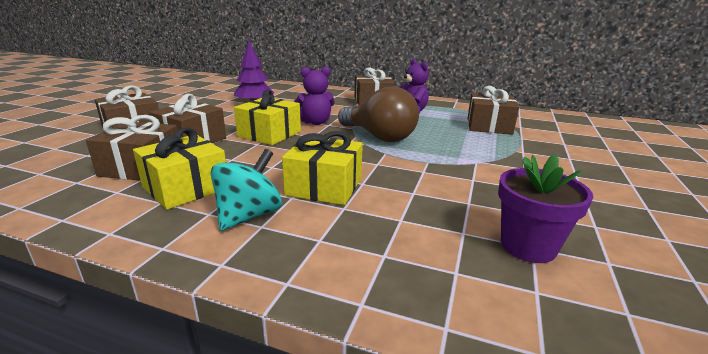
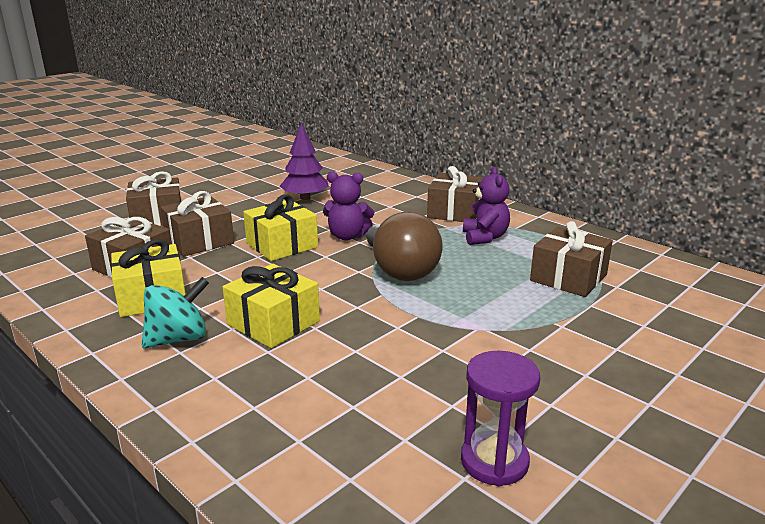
camera: 25 degrees right, 0 degrees up
purple flower pot [498,154,593,263] -> none
none -> purple hourglass [461,351,540,487]

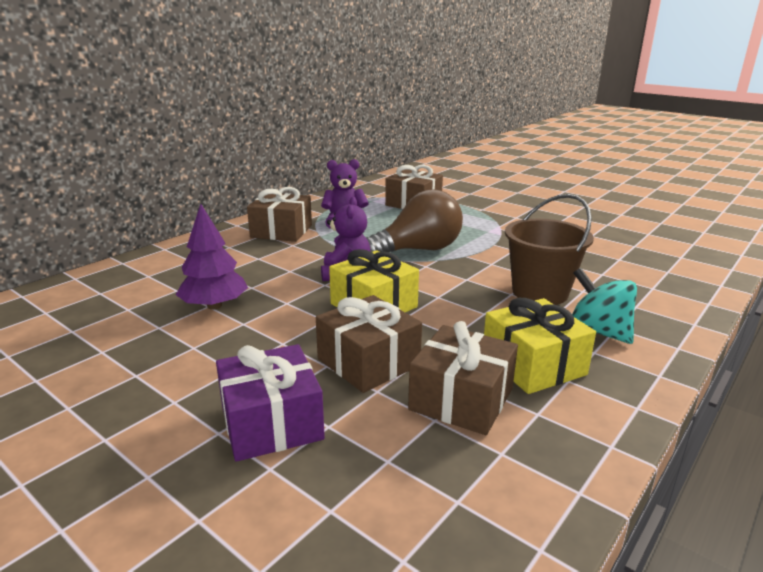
camera: 95 degrees left, 0 degrees up
brown gift [126,171,182,226] -> purple gift [216,344,325,462]
yellow gift [223,264,320,348] -> brown bucket [505,194,594,305]
purple hourglass [461,351,540,487] -> none

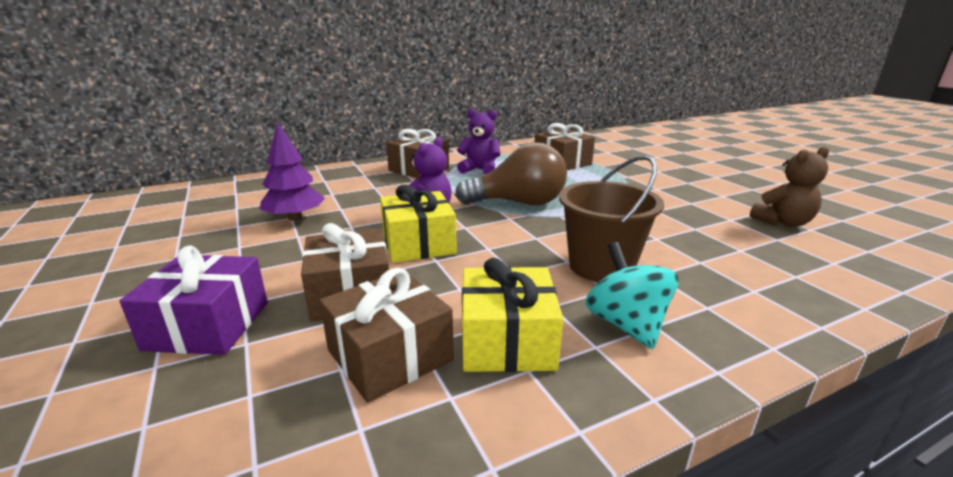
camera: 25 degrees right, 0 degrees up
none -> brown teddy bear [750,147,829,227]

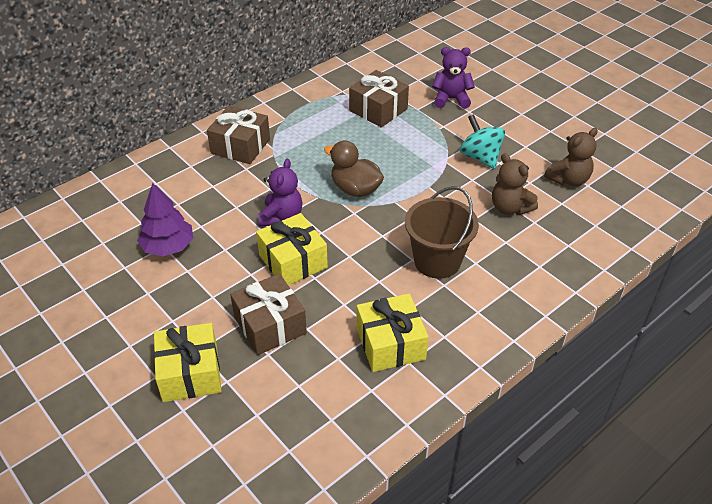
camera: 15 degrees left, 20 degrees up
purple gift [119,245,268,355] -> yellow gift [154,323,221,402]
brown gift [319,268,454,403] -> none
brown light bulb [455,142,567,205] -> brown duck [324,140,384,197]
purple teddy bear [457,109,501,174] -> purple teddy bear moved to [432,47,475,109]
turquoise spinning top [585,242,678,349] -> turquoise spinning top moved to [460,114,505,169]
none -> brown teddy bear [492,153,538,215]

